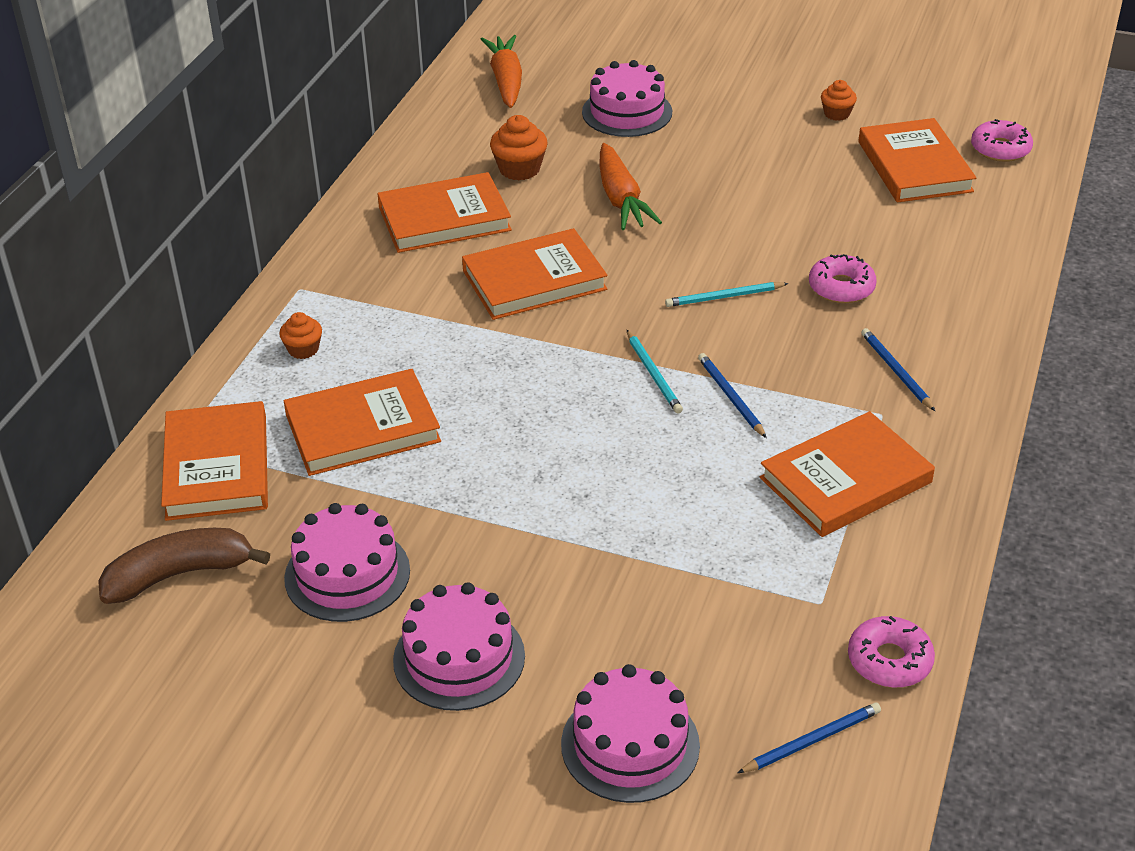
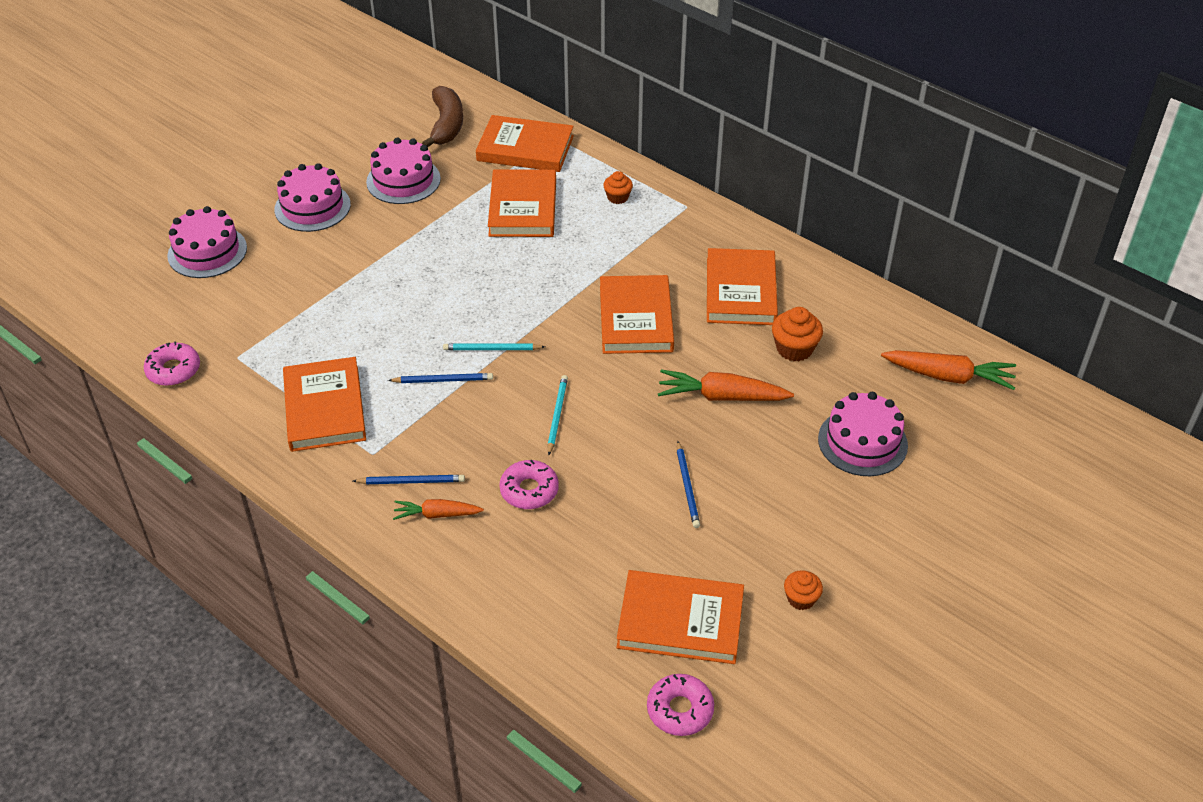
camera: 110 degrees right, 5 degrees up
blue pencil [737,703,881,773] -> blue pencil moved to [677,441,700,528]
none -> orange carrot [393,499,484,520]

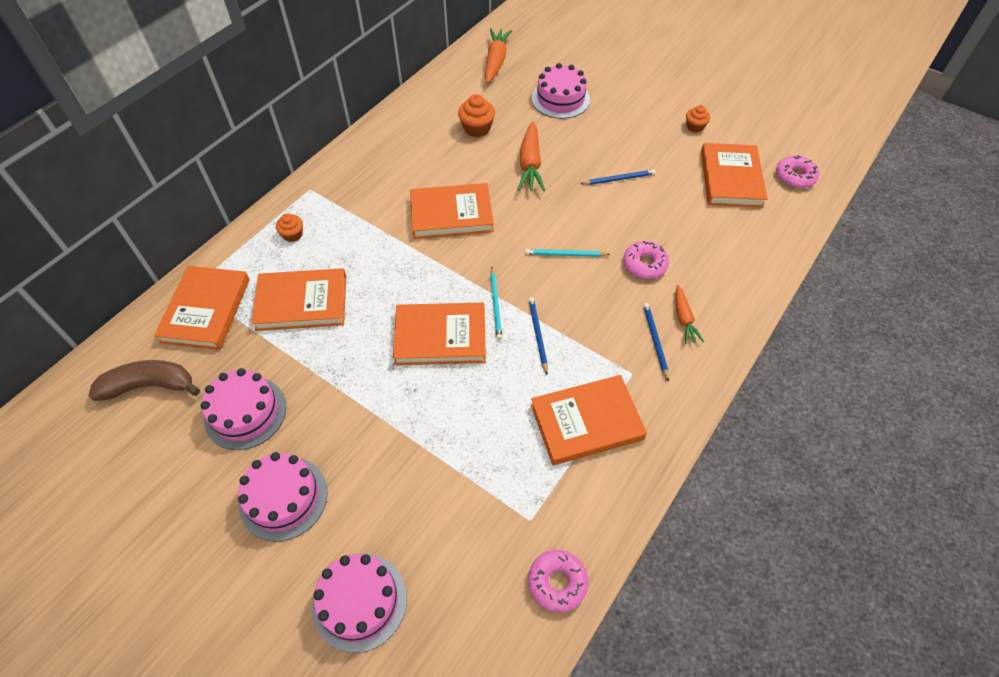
camera: 95 degrees left, 10 degrees up
orange book [707,248,778,325] -> orange book moved to [393,302,486,365]

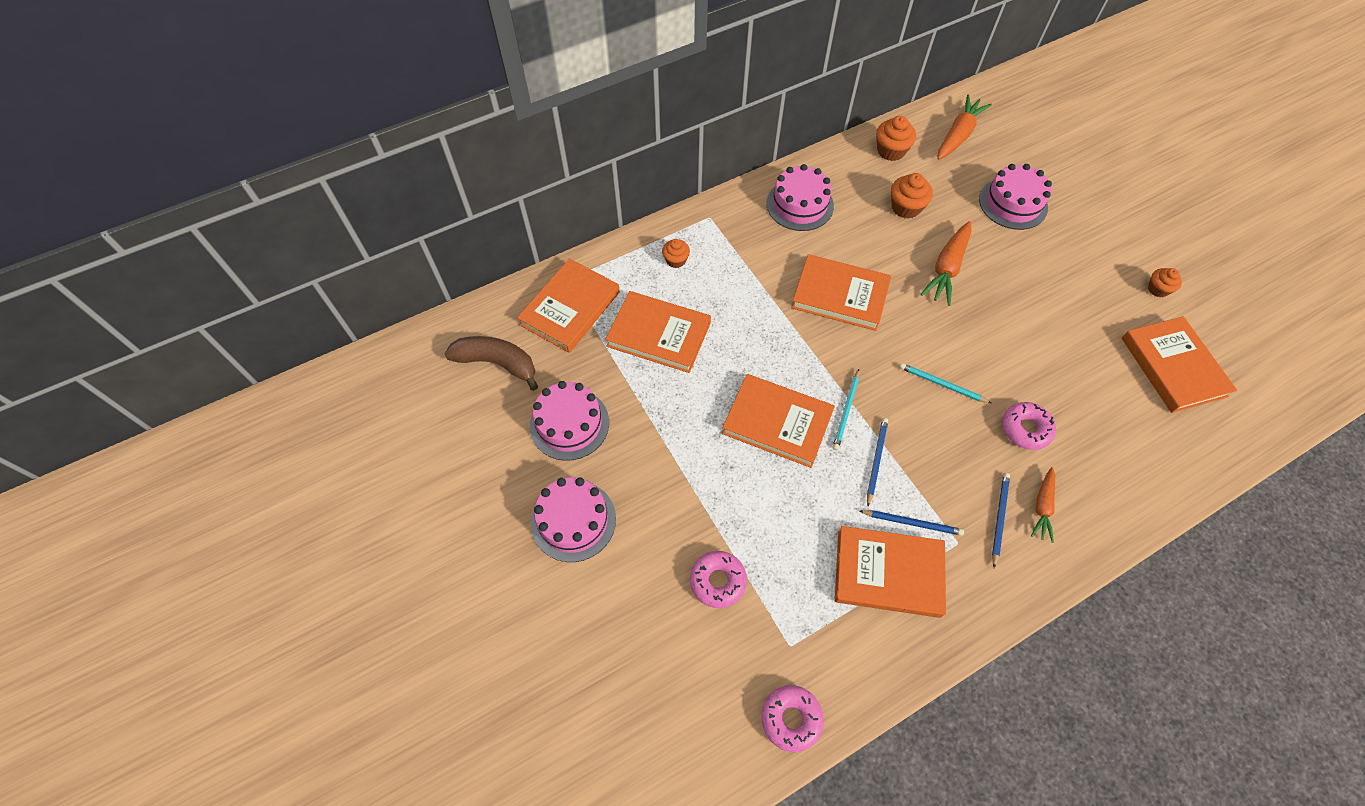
camera: 25 degrees right, 5 degrees up
pink cake [312,554,407,653] -> pink cake moved to [766,164,834,231]
blue pencil [580,170,656,185] -> blue pencil moved to [859,510,964,536]
orange book [701,143,768,208] -> orange book turned 45 degrees counterclockwise [1122,316,1237,413]
pink donut [776,155,819,188] -> pink donut moved to [690,551,747,608]
none -> orange cupcake [876,116,916,161]

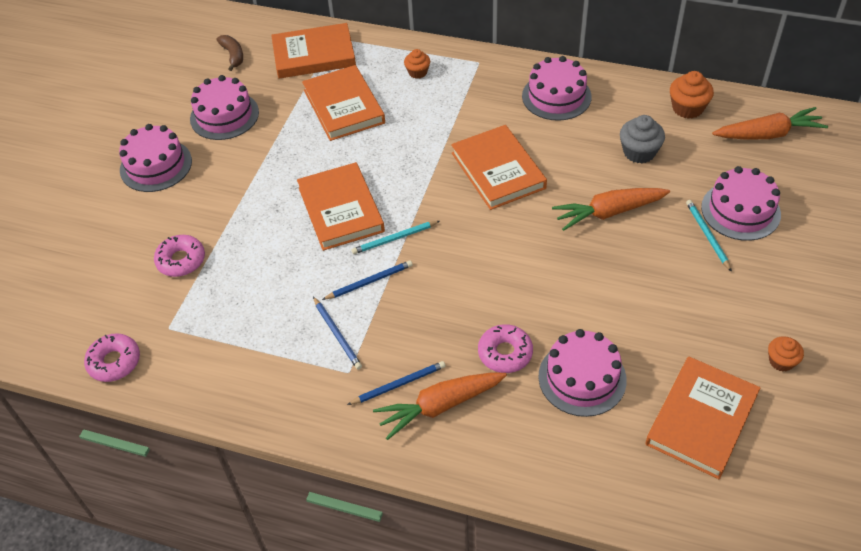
camera: 50 degrees right, 10 degrees down
brown banana [445,336,538,391] -> brown banana [217,35,243,71], size x0.61
orange book [835,526,946,618] -> none
orange cupcake [891,173,933,219] -> grey cupcake [620,115,665,163]
turquoise pencil [900,363,991,403] -> turquoise pencil moved to [686,200,732,272]
orange carrot [1031,467,1055,543] -> orange carrot [373,372,507,440], size x1.62
none -> pink cake [538,329,627,417]

